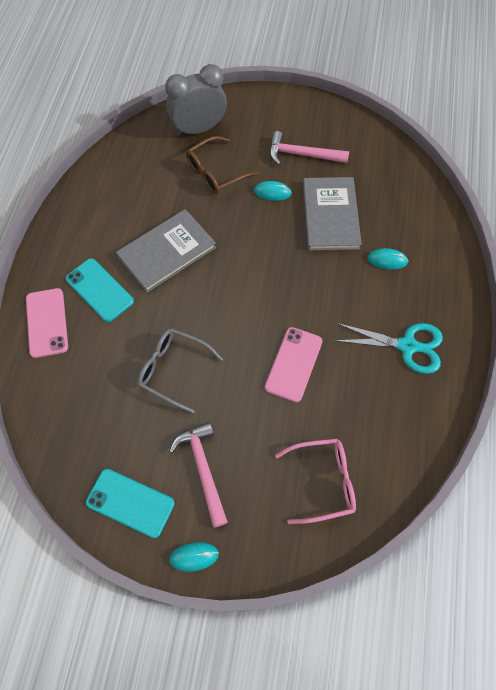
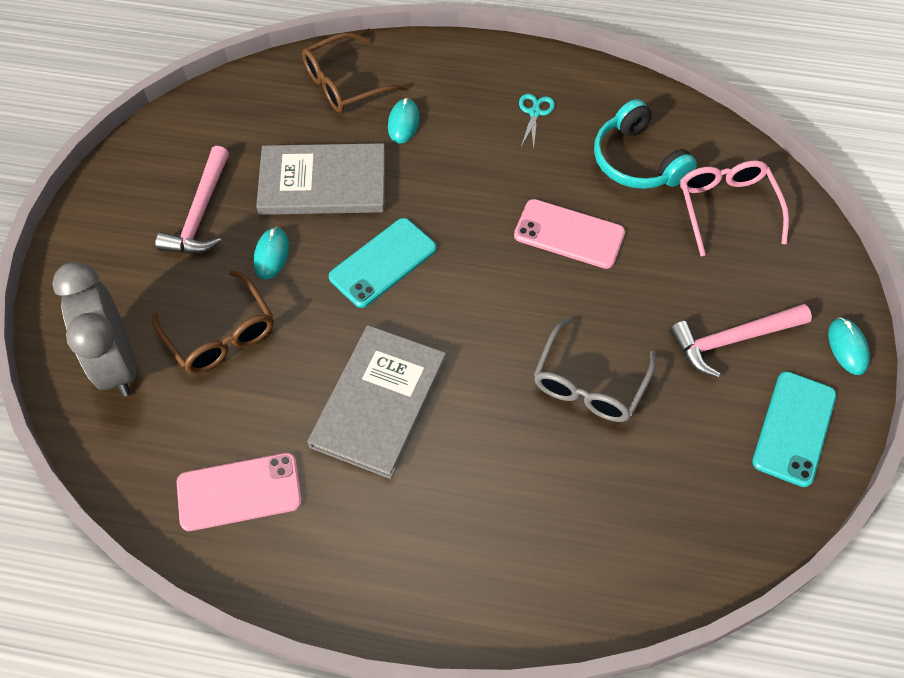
camera: 90 degrees left, 5 degrees down
pink phone [26,288,68,358] -> pink phone moved to [177,453,302,531]
turquoise phone [66,258,134,322] -> turquoise phone moved to [329,218,437,308]
grey book [116,209,216,293] -> grey book turned 60 degrees clockwise [307,325,446,479]
turquoise scissors [333,323,443,374] -> turquoise scissors [519,94,555,150], size x0.51
none -> brown glasses [302,33,408,113]
none -> turquoise headphones [594,99,697,189]

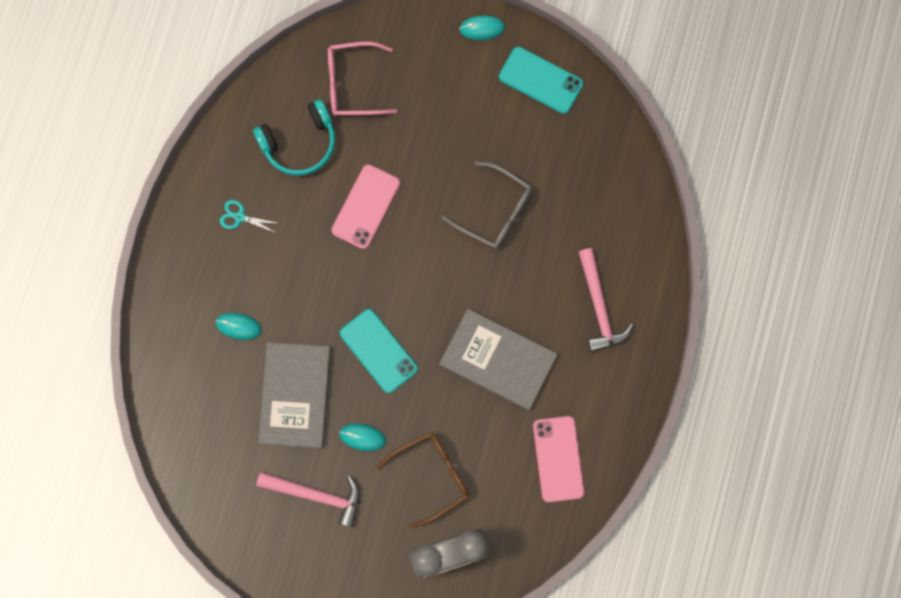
camera: 85 degrees left, 20 degrees up
brown glasses [302,33,408,113] -> none
pink hammer [670,304,812,377] -> pink hammer moved to [579,248,634,353]

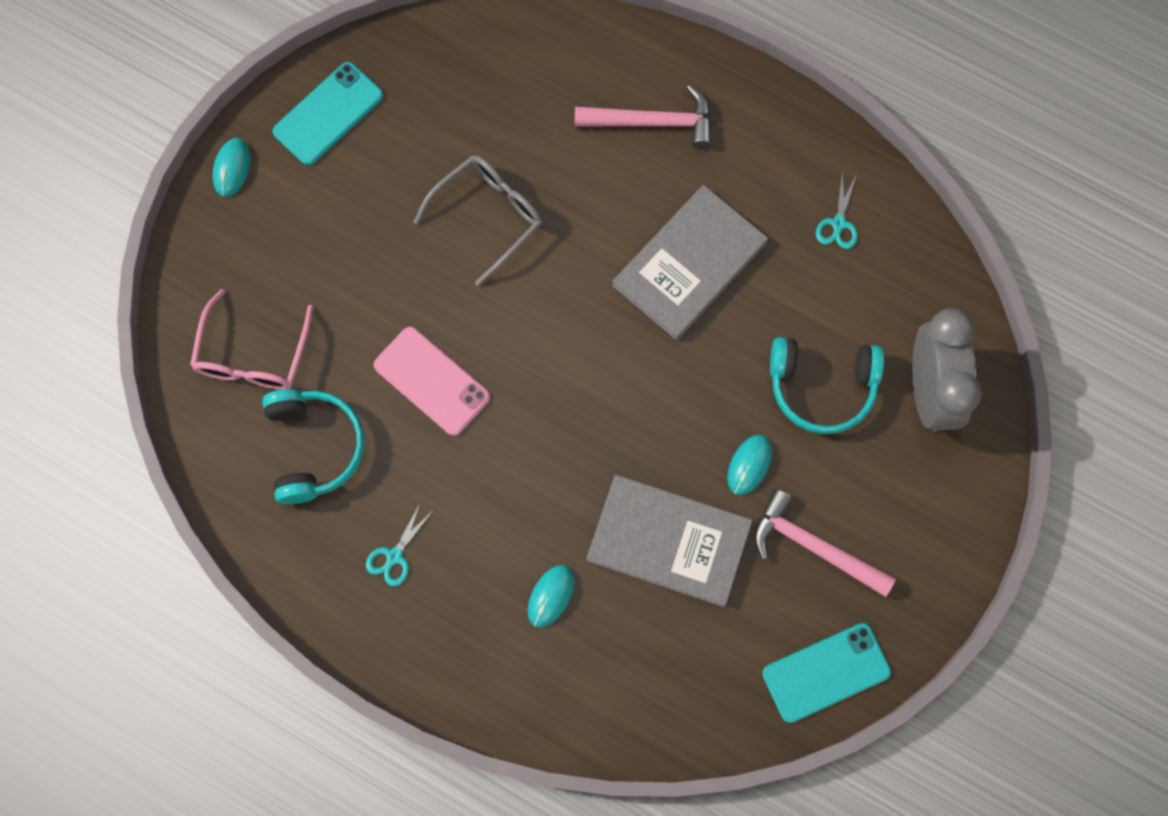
camera: 75 degrees left, 5 degrees down
pink hammer [256,472,360,527] -> pink hammer turned 90 degrees counterclockwise [754,489,896,597]
turquoise phone [340,309,418,393] -> turquoise phone moved to [762,623,891,723]
brown glasses [376,432,469,529] -> turquoise headphones [770,337,884,434]
pink phone [533,416,584,502] -> turquoise scissors [816,173,858,249]

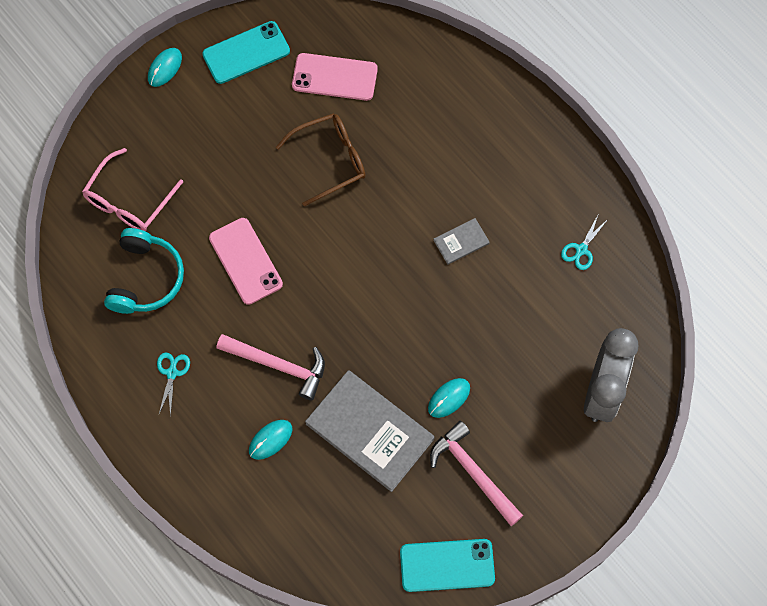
camera: 20 degrees right, 5 degrees down
turquoise scissors [366,502,433,587] -> turquoise scissors turned 135 degrees clockwise [157,352,190,417]
grey glasses [413,155,542,286] -> brown glasses [276,113,365,206]
pink hammer [575,85,712,149] -> pink hammer moved to [217,334,325,400]
grey book [612,185,768,340] -> grey book [433,218,490,265], size x0.45
turquoise headphones [770,337,884,434] -> none
none -> pink phone [292,53,378,101]

